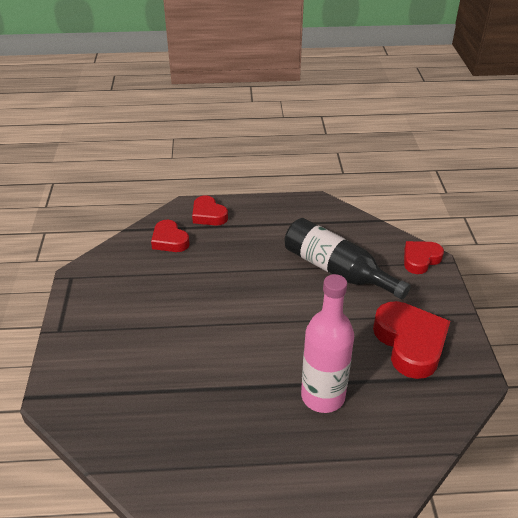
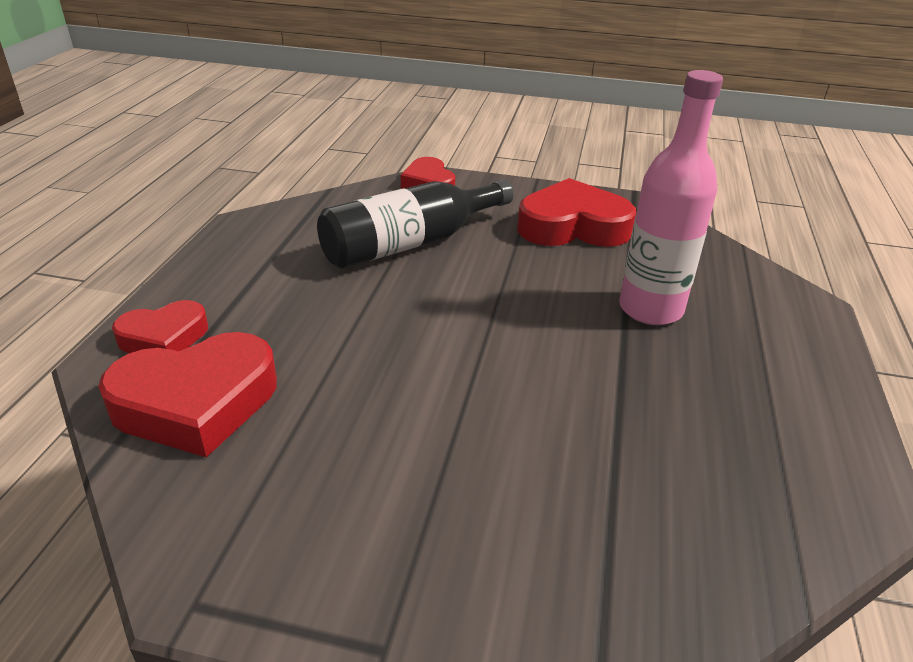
camera: 75 degrees left, 5 degrees down
red heart [151,220,189,252] -> red heart [98,332,277,457], size x1.68

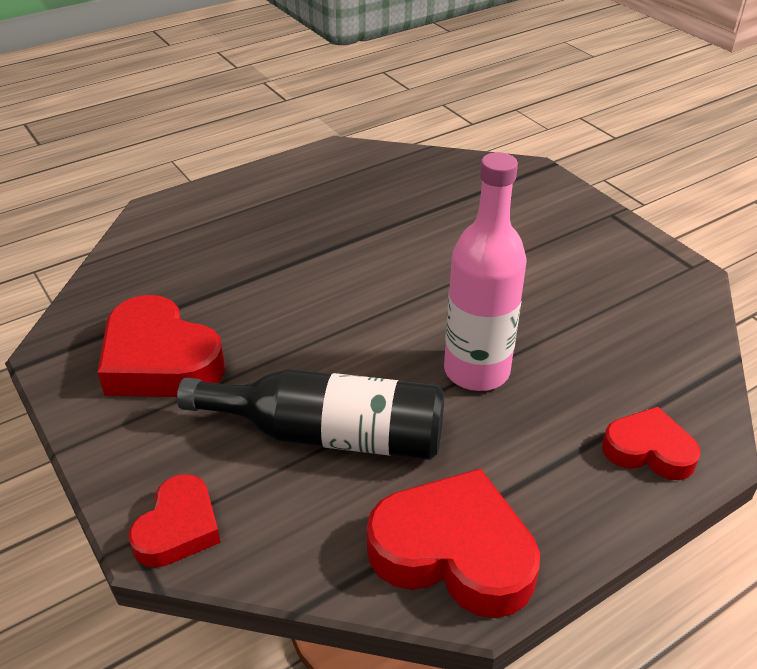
camera: 135 degrees left, 5 degrees up
red heart [98,332,277,457] -> red heart moved to [367,468,540,618]
pink bottle [619,70,723,325] -> pink bottle moved to [444,152,527,391]

